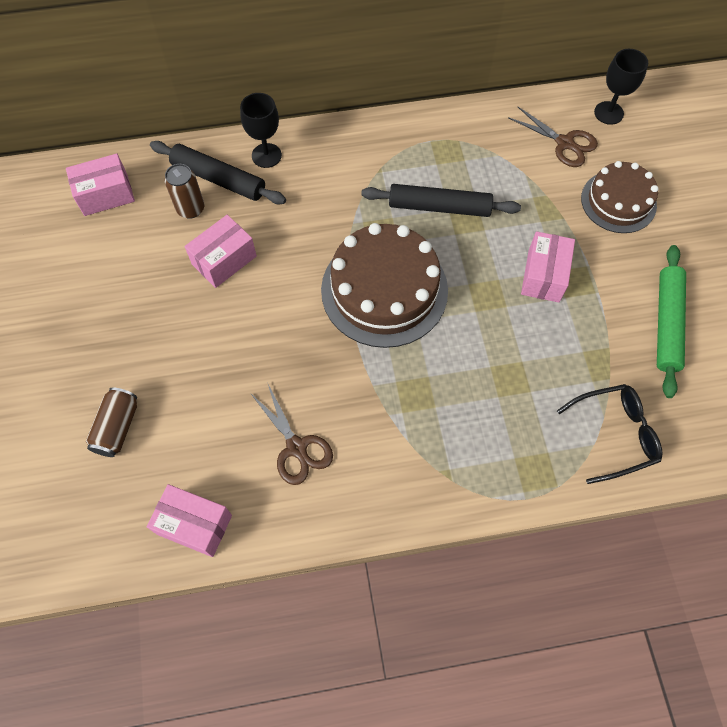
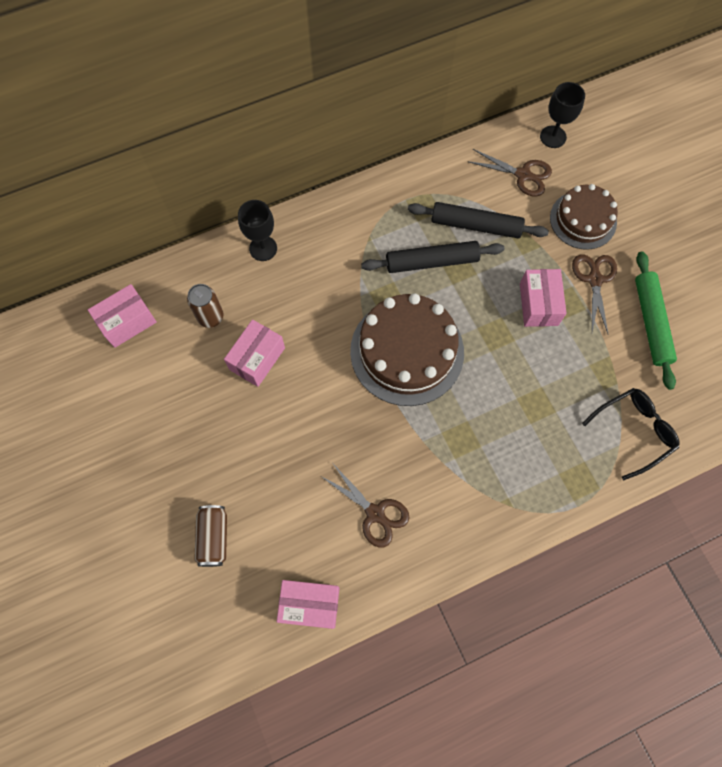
camera: 15 degrees left, 5 degrees up
black rolling pin [150,141,286,204] -> black rolling pin moved to [408,202,549,238]
none -> brown scissors [572,254,617,334]

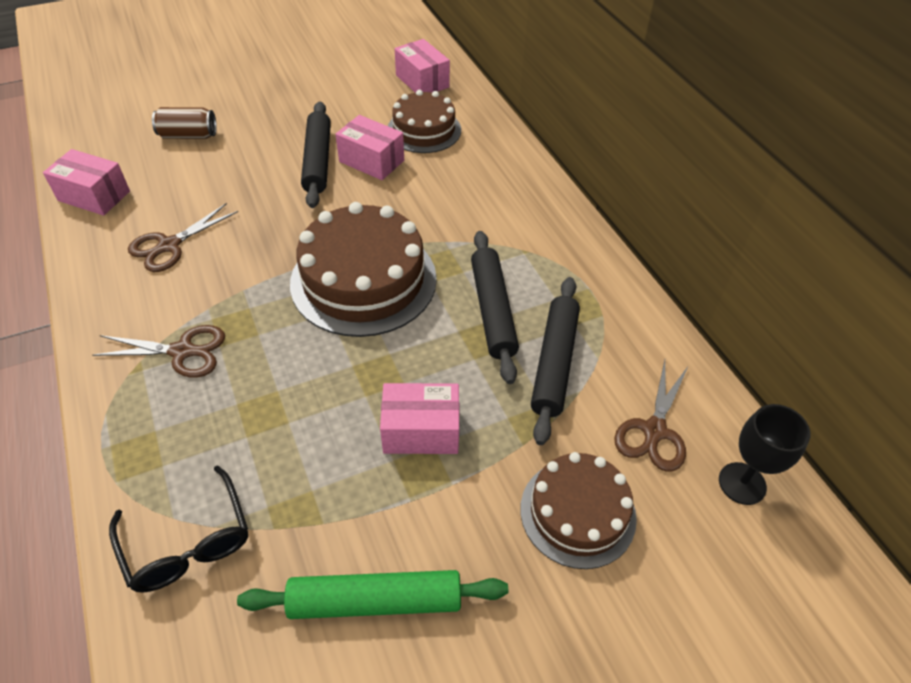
camera: 90 degrees right, 20 degrees down
brown can [187,284,224,328] -> brown cake [388,90,461,153]
black goblet [238,200,277,261] -> none
pink box [277,580,339,629] -> pink box turned 75 degrees counterclockwise [43,149,130,216]
brown scissors [572,254,617,334] -> brown scissors moved to [92,325,225,378]
none -> black rolling pin [301,102,331,208]

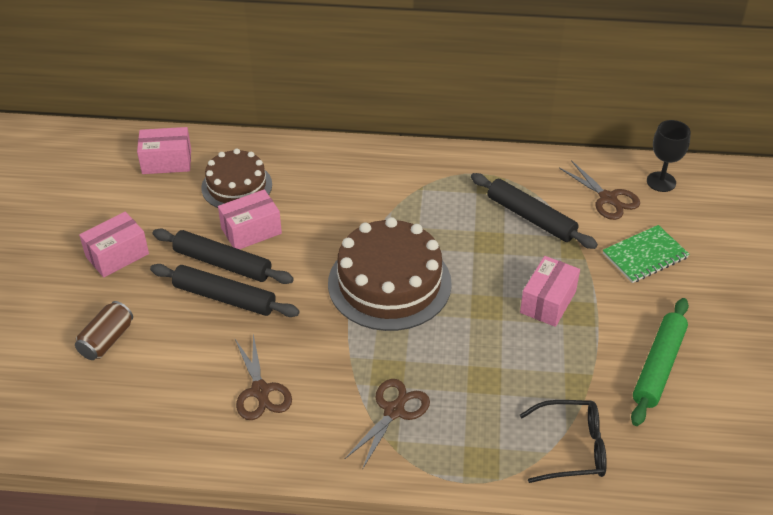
camera: 60 degrees left, 5 degrees down
pink box [43,149,130,216] -> pink box moved to [79,212,149,277]
black rolling pin [471,231,519,384] -> black rolling pin moved to [150,264,300,317]
brown cake [520,452,637,569] -> green notebook [603,225,689,283]

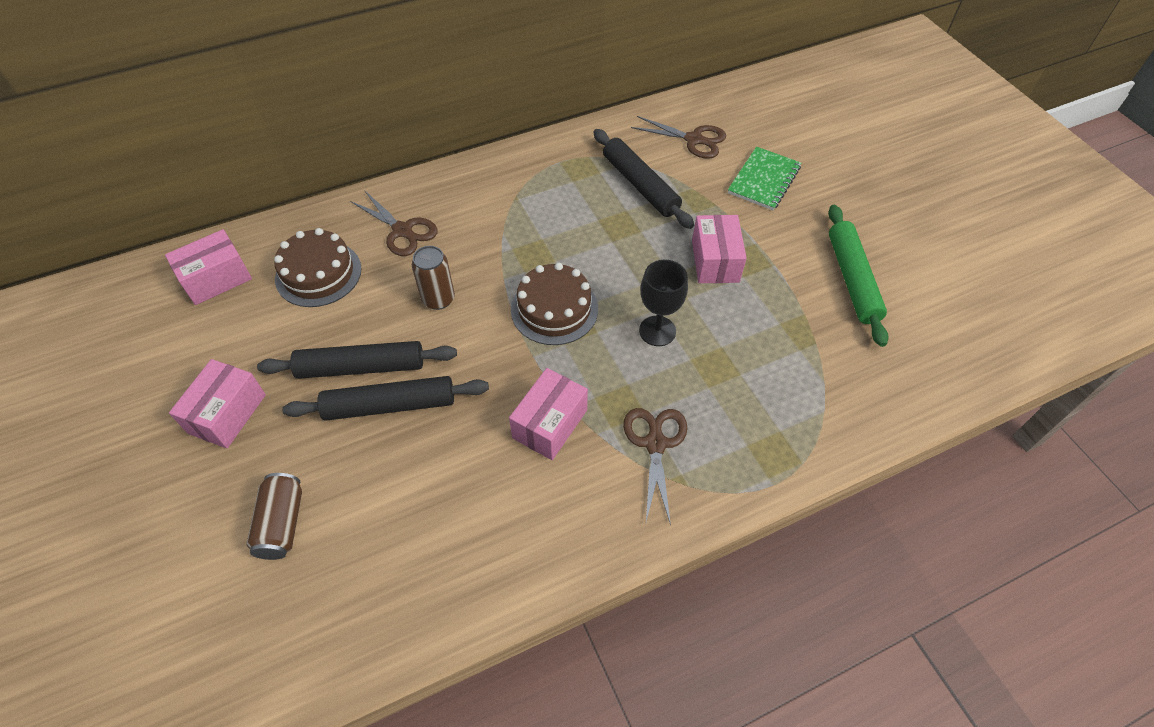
camera: 30 degrees left, 10 degrees up
pink box [218,189,282,249] -> pink box moved to [509,368,588,460]
brown scissors [235,334,292,420] -> brown scissors moved to [350,190,438,256]
brown cake [328,217,452,331] -> brown cake [511,263,598,345], size x0.62
black rolling pin [471,173,598,249] -> black rolling pin turned 45 degrees clockwise [593,129,694,229]
black glasses [520,400,607,483] -> none
black goblet [647,120,691,192] -> black goblet moved to [639,260,688,346]
none -> brown can [412,246,455,310]

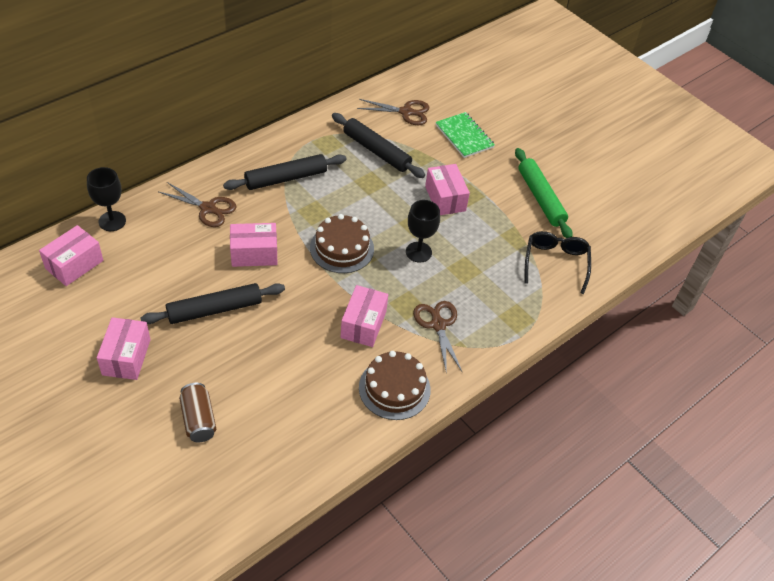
camera: 20 degrees left, 5 degrees down
brown cake [274,228,362,307] -> brown cake moved to [359,351,431,420]
black rolling pin [282,376,489,421] -> black rolling pin moved to [223,154,346,190]
brown can [412,246,455,310] -> pink box [230,223,278,267]
green notebook [728,147,801,210] -> green notebook turned 45 degrees counterclockwise [435,112,495,158]
none -> black goblet [87,167,126,231]
none -> black glasses [525,231,591,294]

